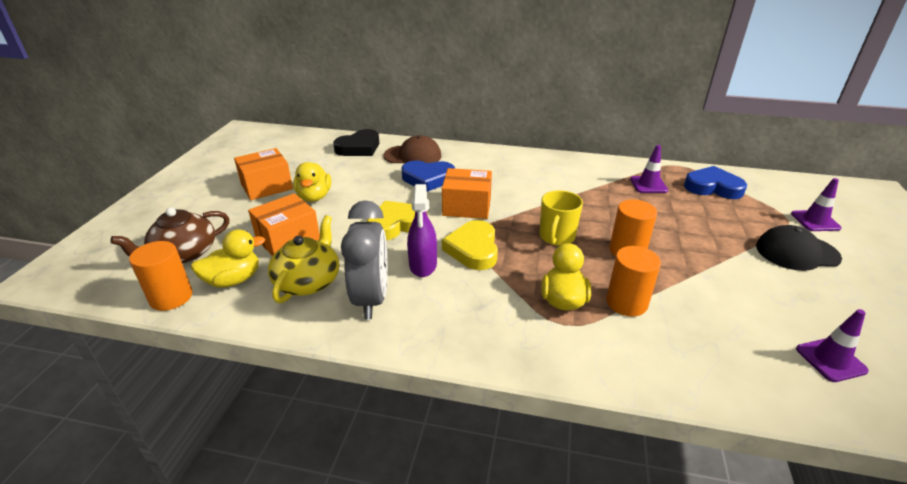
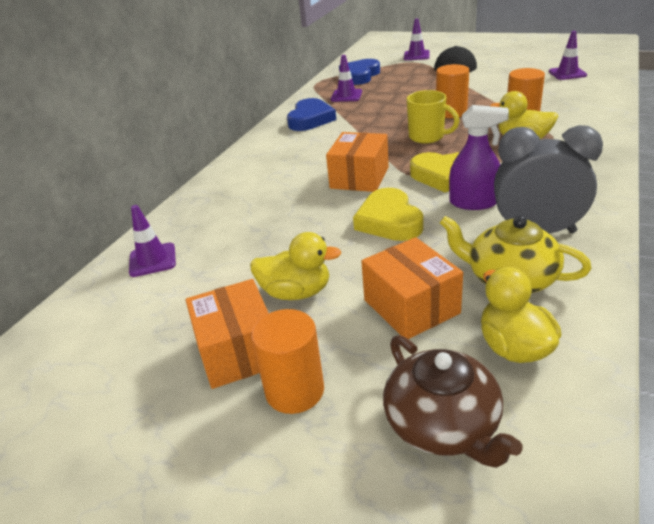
camera: 75 degrees left, 0 degrees up
orange cylinder [129,241,193,311] -> orange cylinder moved to [251,309,324,414]
black heart [333,129,379,156] -> purple traffic cone [129,205,176,277]
brown cap [383,135,441,164] -> none
blue heart [401,160,455,192] -> blue heart moved to [287,98,336,131]

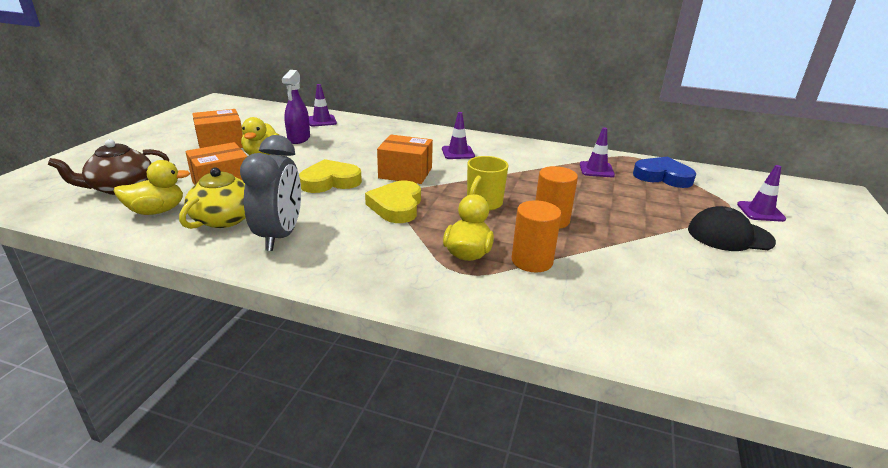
camera: 80 degrees right, 5 degrees down
orange cylinder [251,309,324,414] -> none
blue heart [287,98,336,131] -> none
purple spray bottle [449,105,509,210] -> purple spray bottle moved to [282,70,310,144]
purple traffic cone [549,31,587,80] -> purple traffic cone moved to [442,112,475,159]

